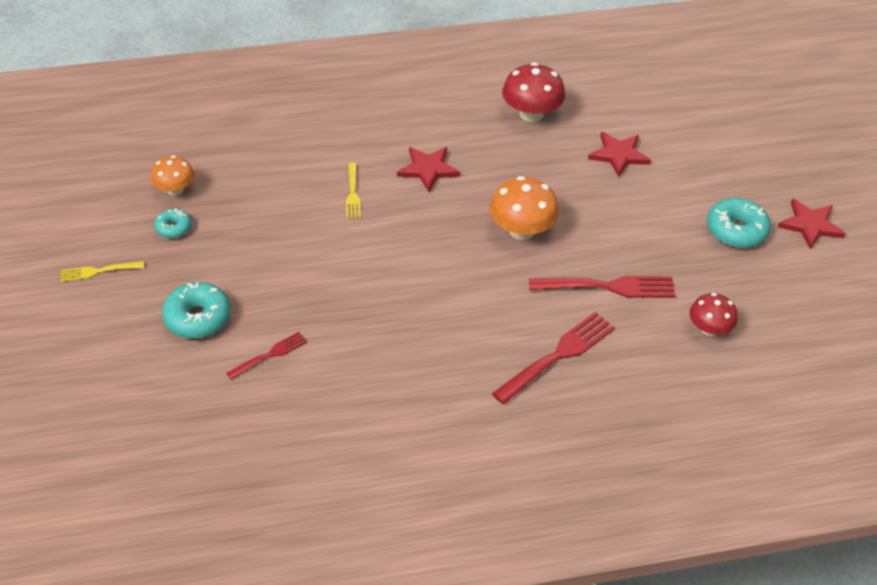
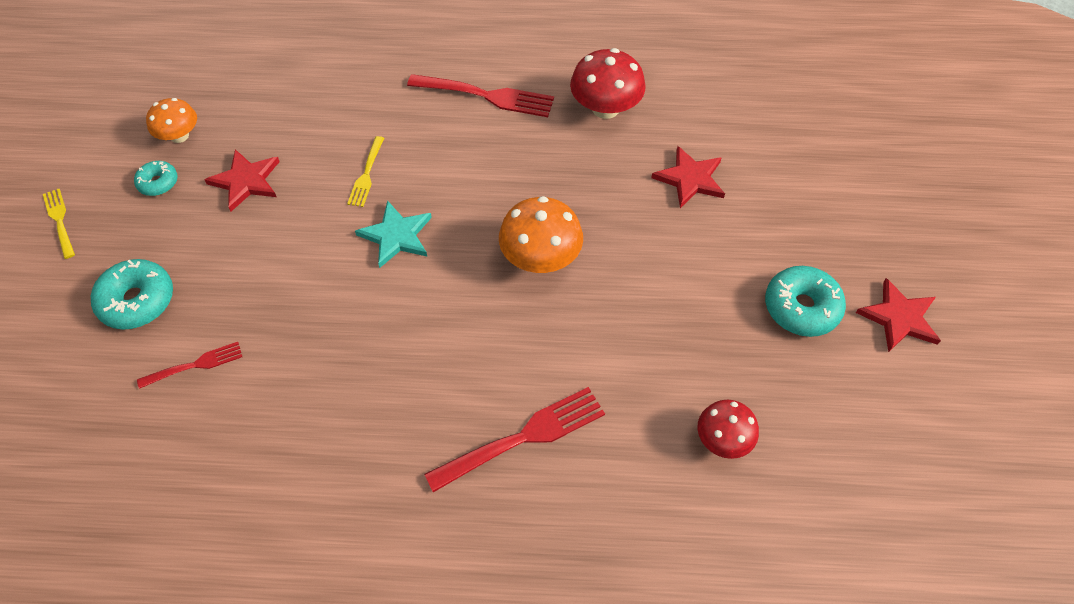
camera: 15 degrees right, 10 degrees up
yellow fork [61,261,144,282] -> yellow fork turned 60 degrees clockwise [43,189,75,259]
red star [397,147,460,192] -> red star moved to [204,149,280,212]
red fork [529,276,675,298] -> red fork moved to [407,74,554,117]
none -> turquoise star [355,200,432,268]

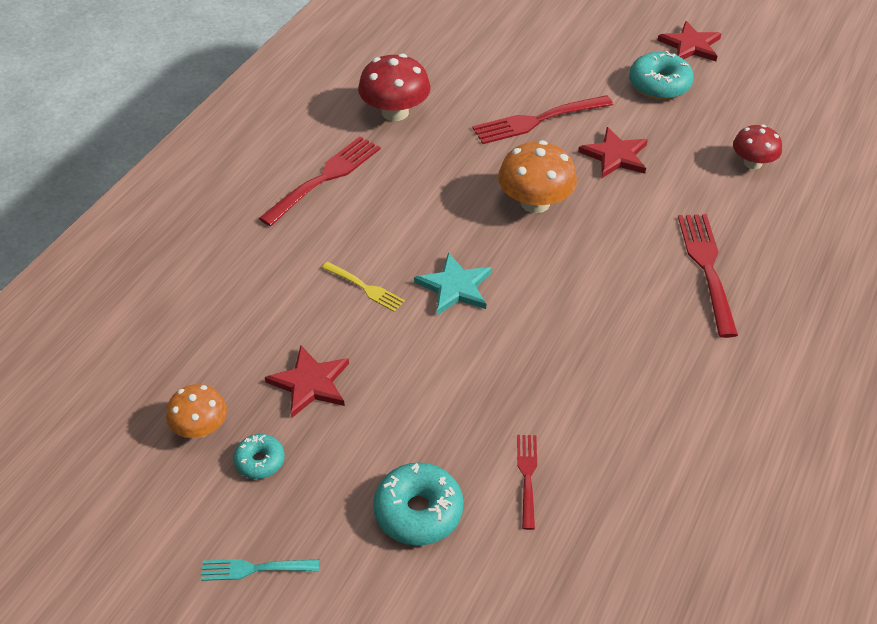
camera: 65 degrees left, 10 degrees down
yellow fork [43,189,75,259] -> turquoise fork [201,559,319,581]
red star [651,146,725,208] -> red star moved to [578,127,648,178]
none -> red fork [472,95,613,144]

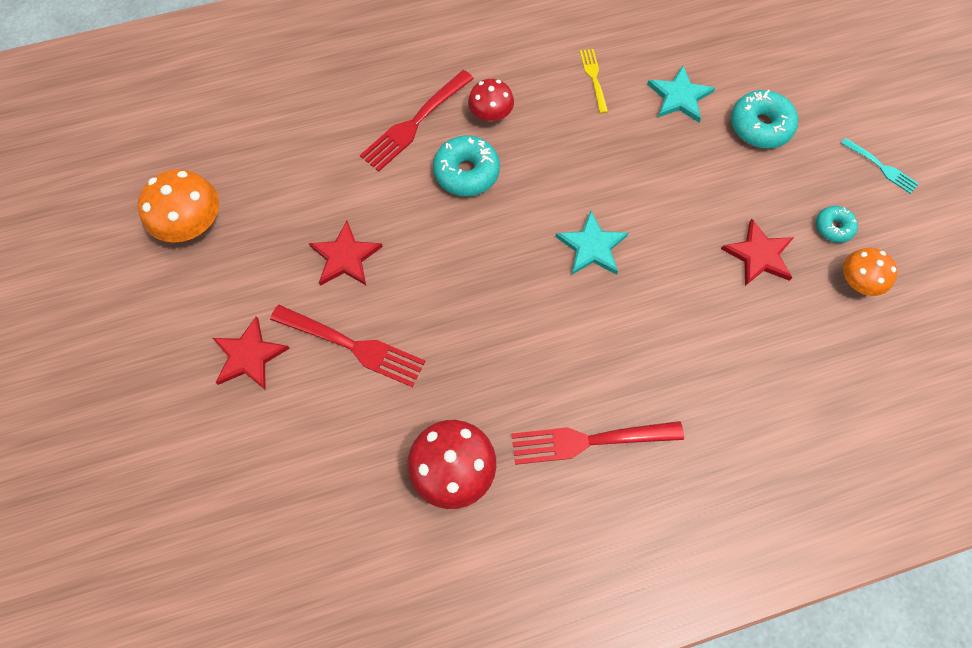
camera: 135 degrees left, 20 degrees up
yellow fork [322,262,405,312] -> yellow fork moved to [580,49,608,113]
orange mushroom [498,140,577,213] -> orange mushroom moved to [138,169,219,242]
red fork [517,435,537,530] -> turquoise star [647,65,715,122]
turquoise donut [629,51,694,100] -> turquoise donut moved to [433,136,500,196]
red star [657,21,722,61] -> red star moved to [213,316,290,390]
red mushroom [733,125,782,169] -> red mushroom moved to [468,79,514,121]

